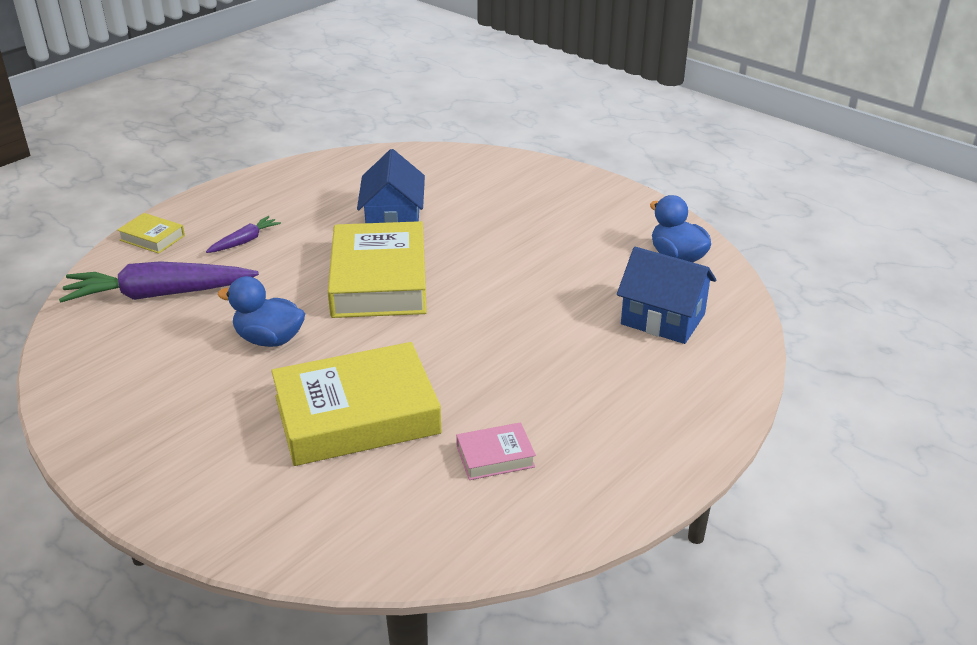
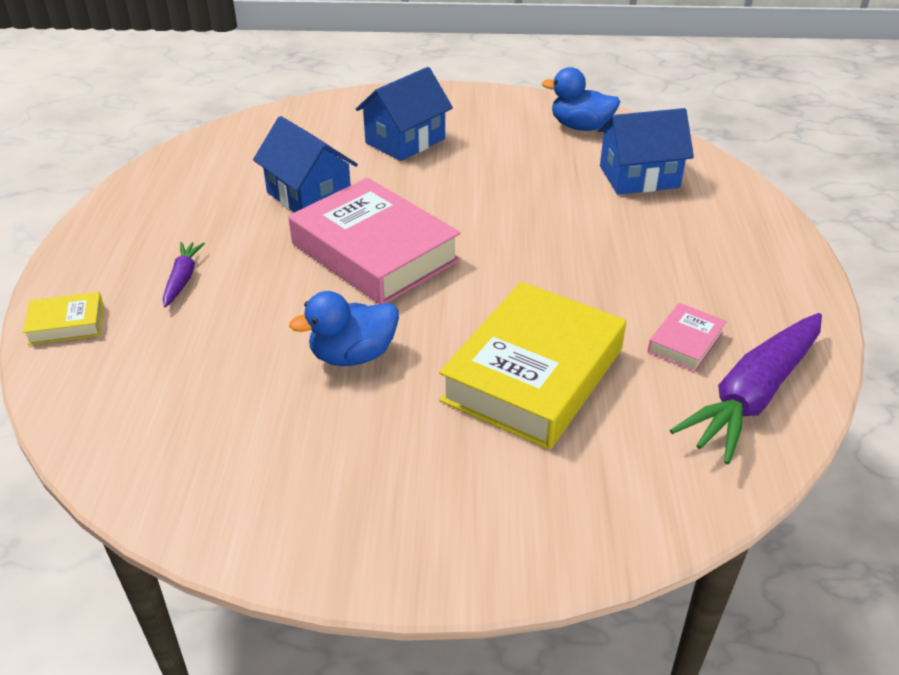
camera: 40 degrees left, 5 degrees up
purple carrot [59,261,259,303] -> purple carrot moved to [670,313,822,464]
yellow book [328,221,427,318] -> pink book [289,178,461,304]
none -> blue house [356,67,453,161]

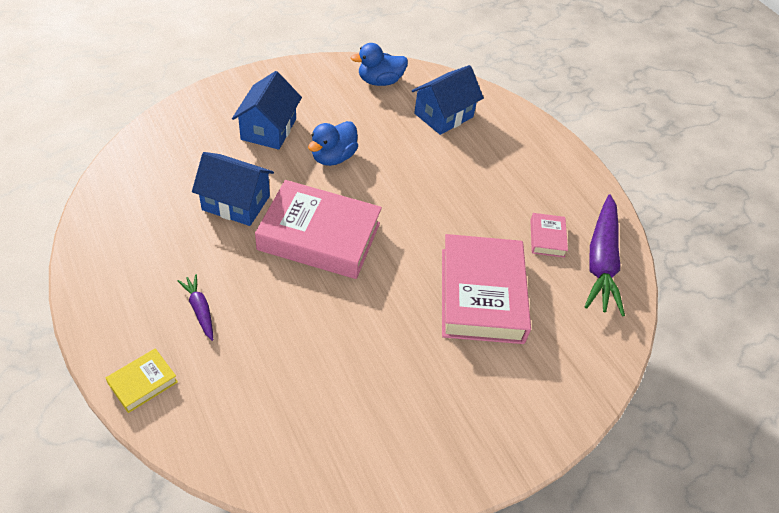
camera: 35 degrees left, 10 degrees up
blue duck [289,291,399,366] -> blue duck moved to [308,121,358,166]
yellow book [439,282,626,450] -> pink book [442,234,531,344]

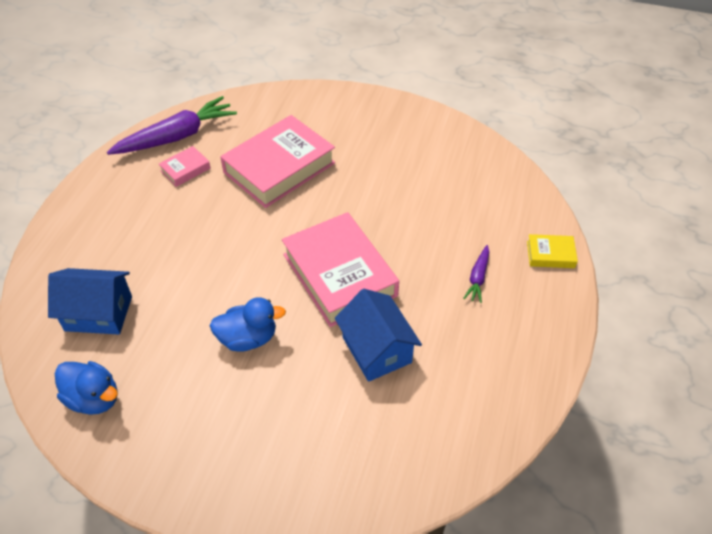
camera: 130 degrees left, 0 degrees up
blue house [232,71,302,150] -> none

